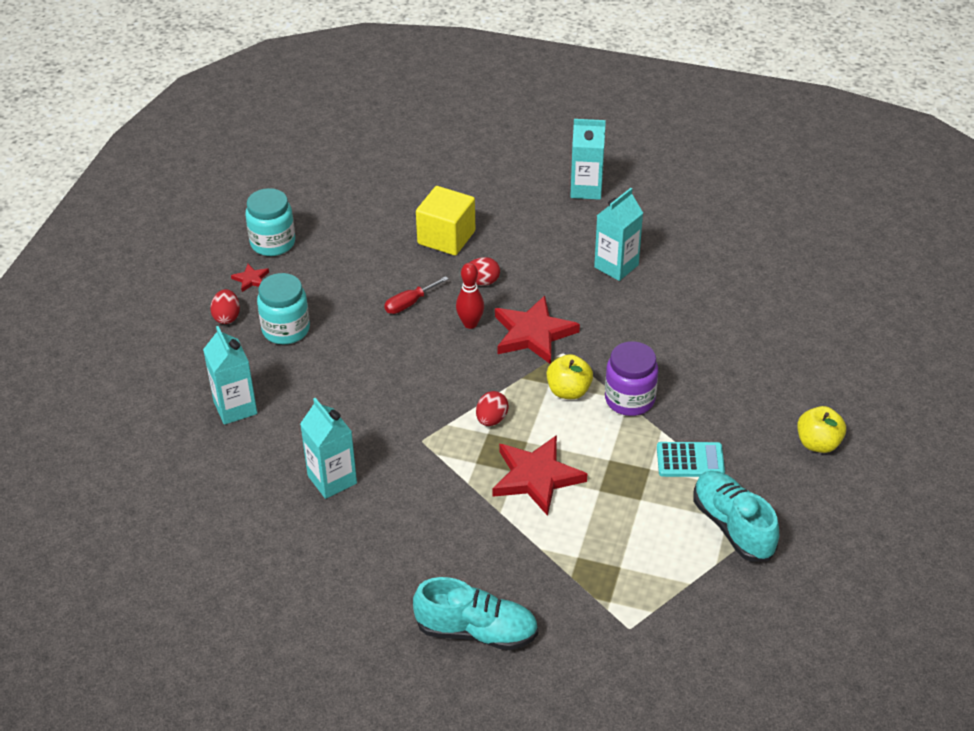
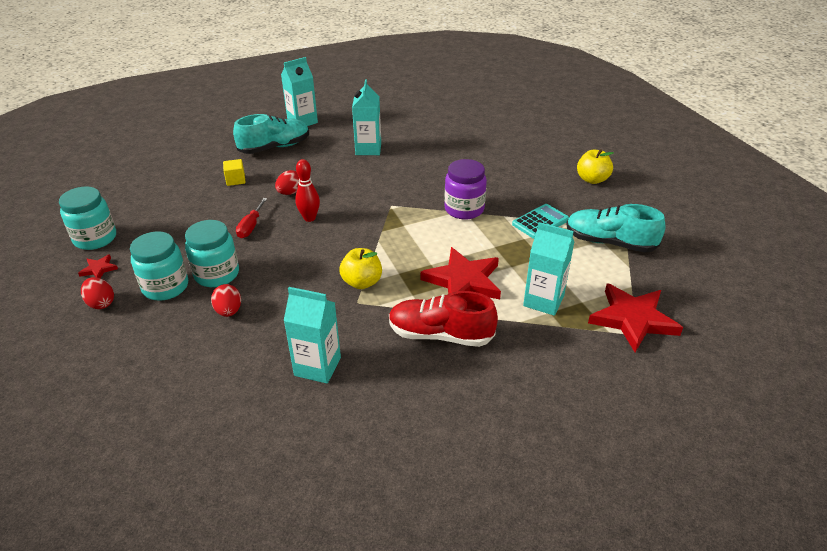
camera: 40 degrees left, 5 degrees down
turquoise carton [203,326,257,425] -> turquoise carton moved to [523,222,574,316]
turquoise shoe [413,577,538,650] -> turquoise shoe moved to [233,114,309,154]
yellow cube [416,186,475,256] -> yellow cube [223,159,245,186], size x0.50
red egg [476,391,509,426] -> red egg moved to [211,284,241,317]
red star [495,296,580,364] -> red star moved to [588,283,683,352]
yellow apple [547,354,593,399] -> yellow apple moved to [339,248,382,289]
none -> turquoise jar [185,220,239,287]
none -> red shoe [389,291,498,347]

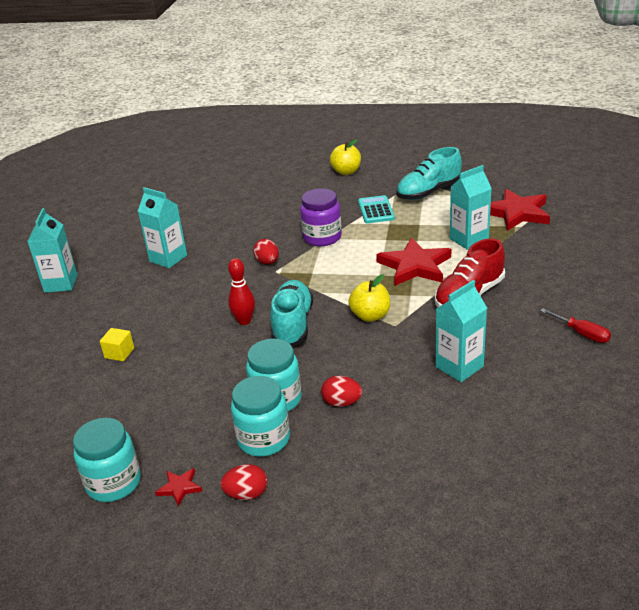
camera: 55 degrees left, 5 degrees down
turquoise shoe [233,114,309,154] -> turquoise shoe moved to [270,280,313,346]
red screwdriver [236,198,267,238] -> red screwdriver moved to [540,309,611,343]
red egg [275,170,299,195] -> red egg moved to [253,239,279,264]

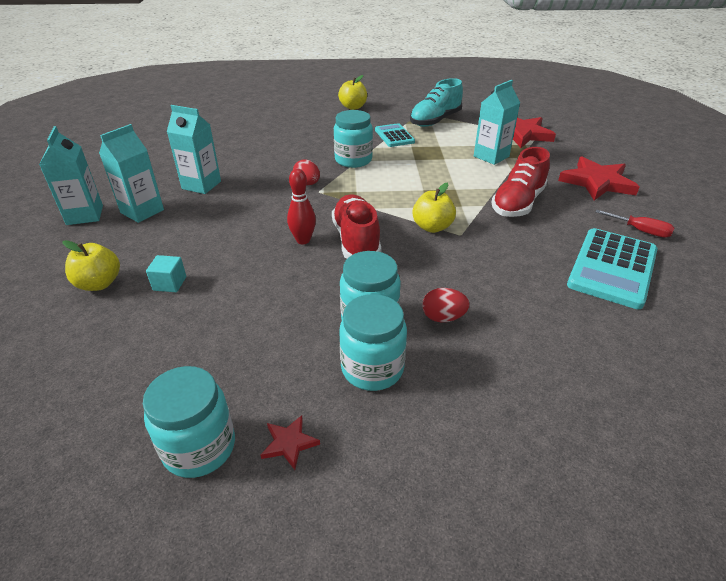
camera: 15 degrees left, 5 degrees up
yellow cube [100,328,134,361] -> turquoise cube [146,255,186,292]
red egg [220,464,267,500] -> none
turquoise shoe [270,280,313,346] -> red shoe [332,194,381,259]
purple jar [300,188,342,246] -> turquoise jar [334,110,373,168]
red star [376,238,451,286] -> red star moved to [558,157,640,200]
turquoise carton [436,280,487,382] -> turquoise carton moved to [99,124,164,223]
none -> yellow apple [62,240,120,291]
none -> turquoise calculator [567,228,657,309]

